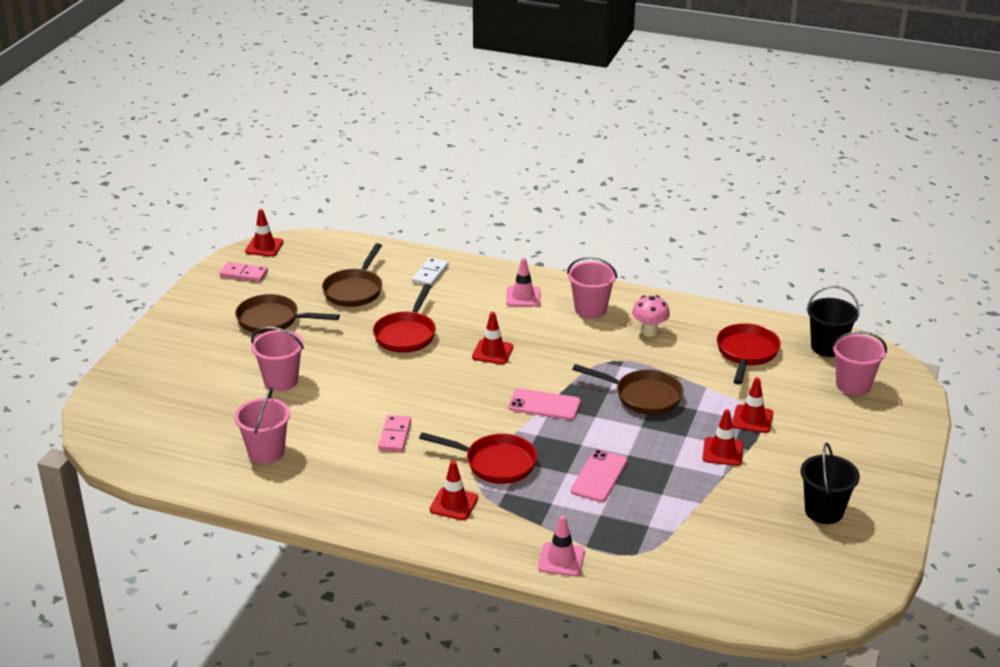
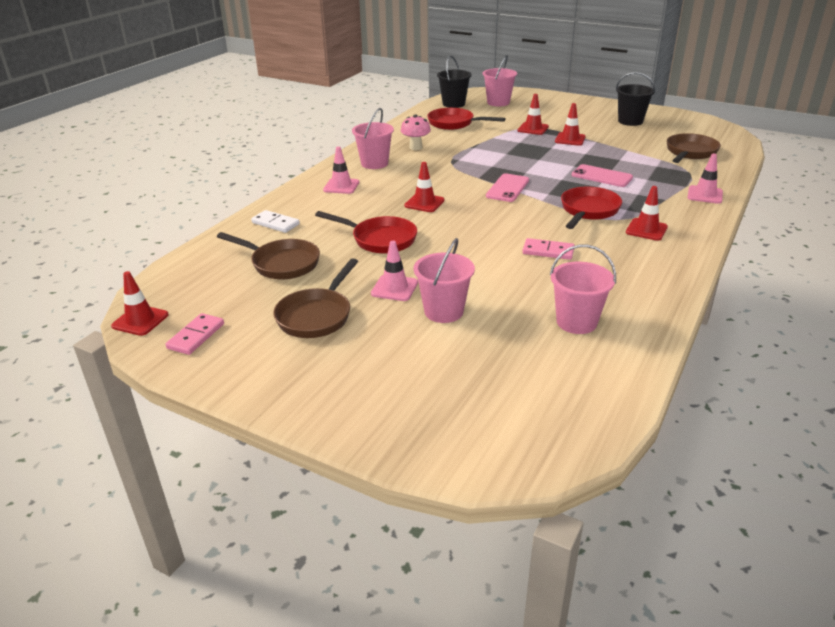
camera: 80 degrees left, 0 degrees up
brown pan [572,364,684,415] -> brown pan moved to [667,133,721,163]
none -> pink traffic cone [371,241,418,301]

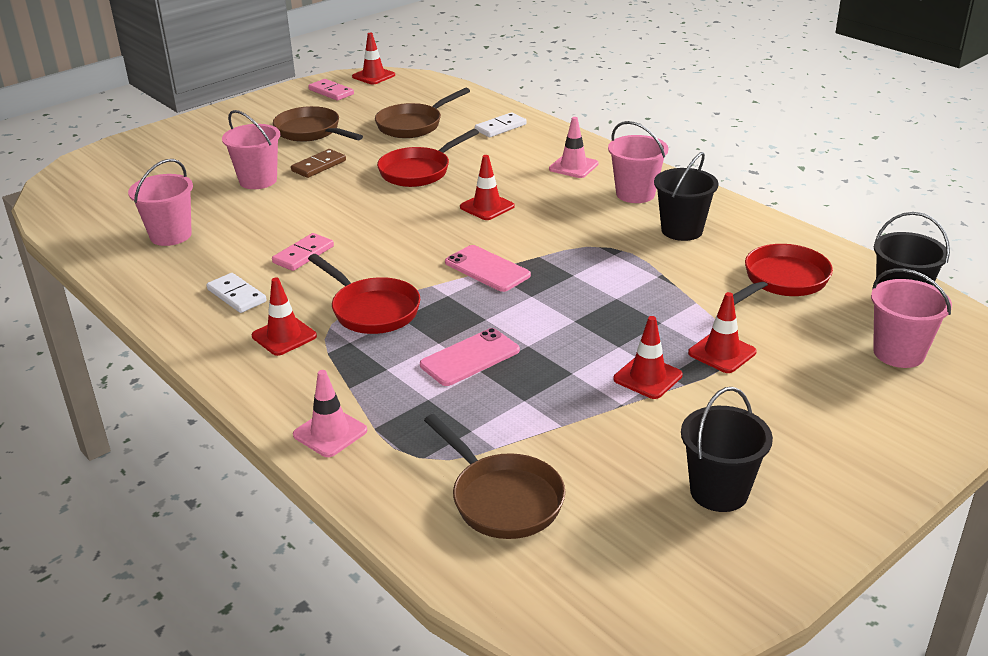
camera: 110 degrees right, 0 degrees up
pink traffic cone [371,241,418,301] -> brown domino [291,149,346,178]
pink mushroom [401,115,431,150] -> black bucket [654,152,719,241]
none -> white domino [207,273,266,313]

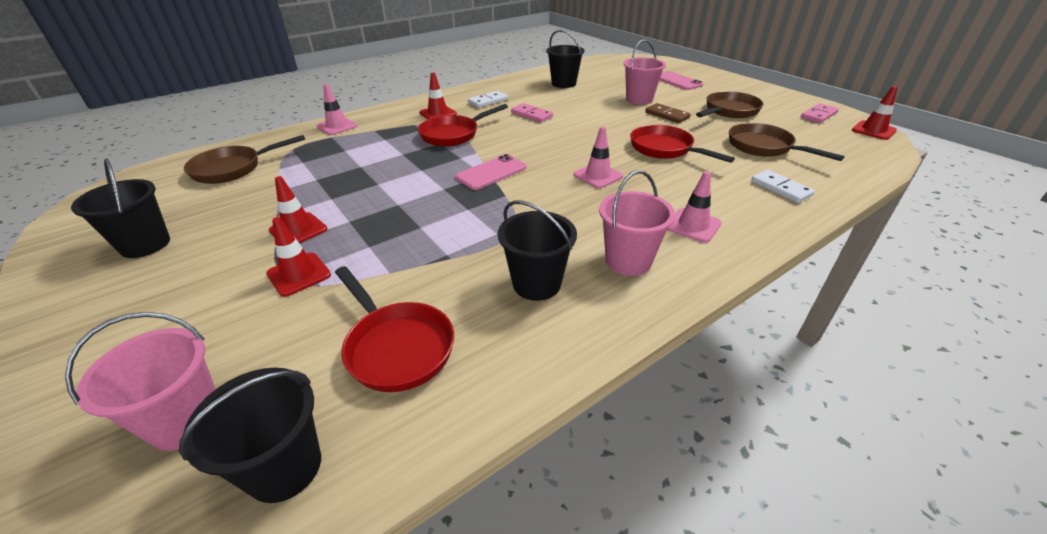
camera: 95 degrees right, 5 degrees up
pink bucket [128,159,193,246] -> black bucket [546,30,585,88]
pink phone [420,328,520,386] -> pink phone moved to [660,71,703,90]
red traffic cone [460,155,515,220] -> pink traffic cone [573,127,623,188]

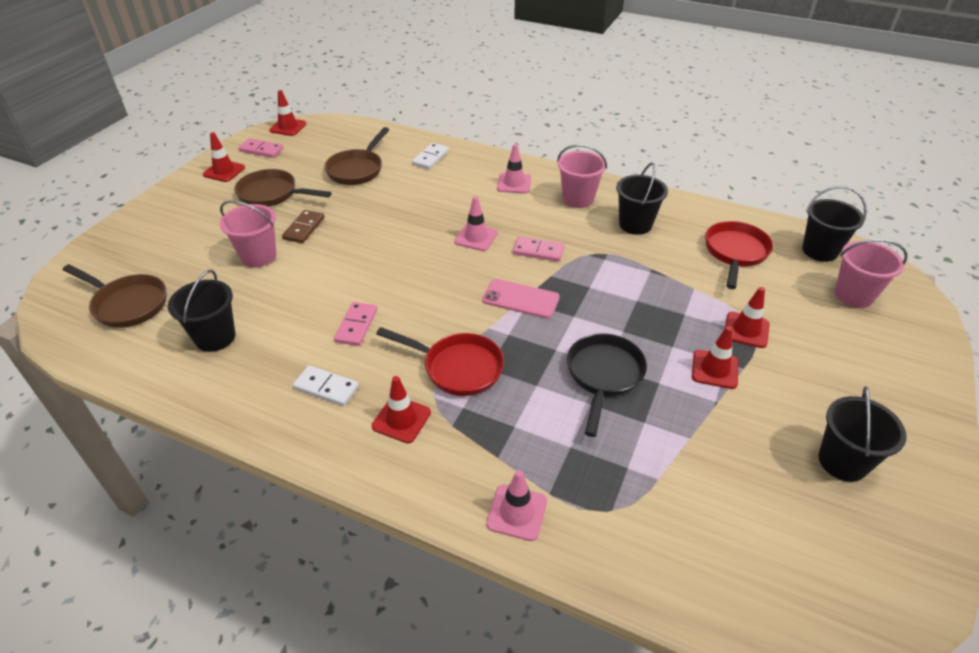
camera: 120 degrees left, 5 degrees up
brown pan [184,135,305,184] -> brown pan moved to [63,264,166,328]
red pan [630,125,735,163] -> none
pink phone [660,71,703,90] -> none
none -> red traffic cone [203,132,245,182]
none -> pink domino [513,236,565,262]
none -> black pan [567,333,647,437]

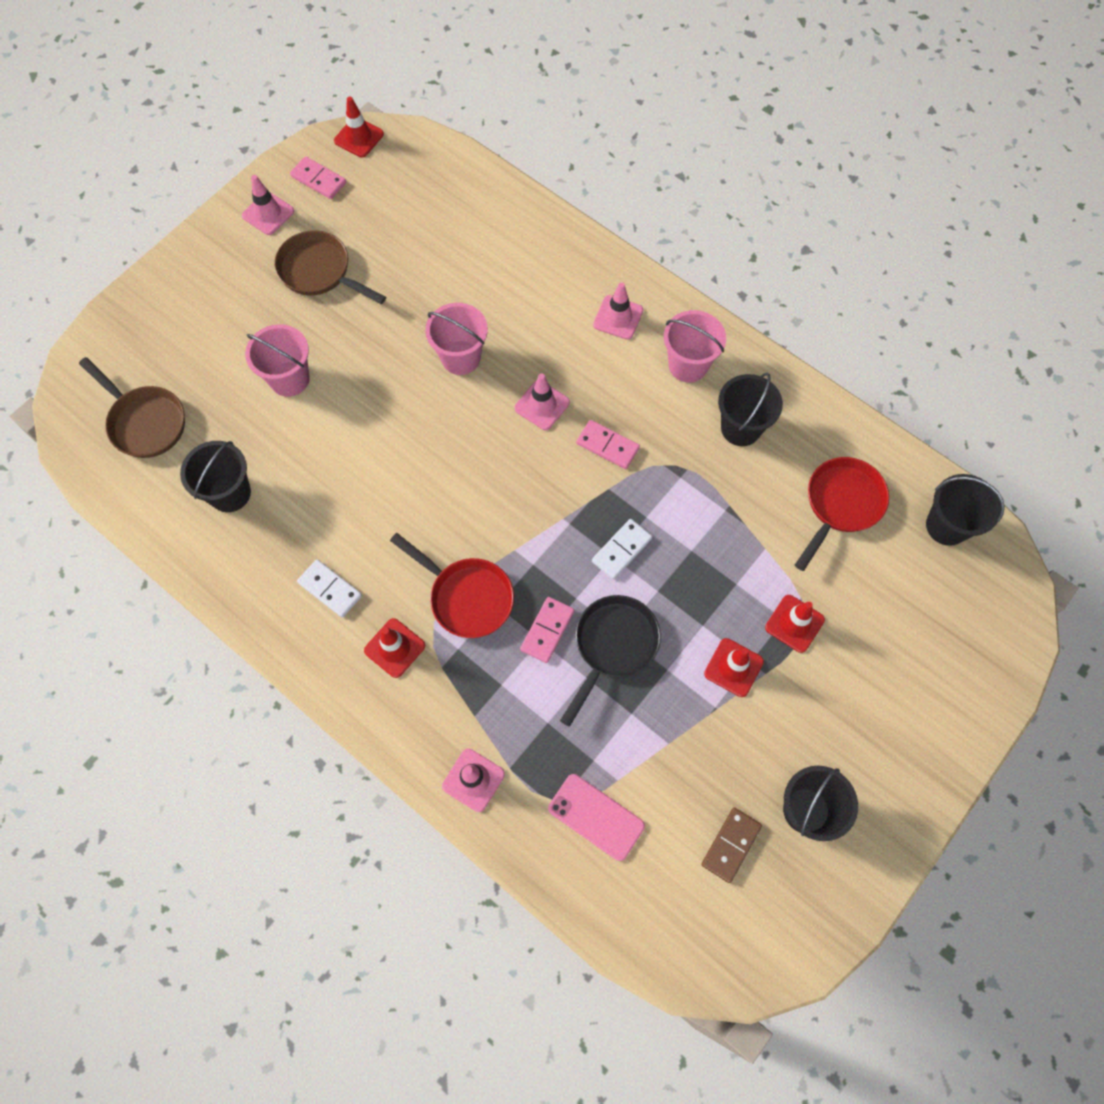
camera: 15 degrees right, 25 degrees up
red traffic cone [203,132,245,182] -> pink traffic cone [242,175,294,235]
brown domino [282,210,325,243] -> brown domino moved to [701,808,762,883]
brown pan [324,127,390,185] -> none
pink domino [334,302,377,346] -> pink domino moved to [520,597,574,663]
white domino [412,143,449,169] -> white domino moved to [592,519,652,579]
pink phone [482,279,560,319] -> pink phone moved to [548,774,645,861]
pink bucket [835,239,907,308] -> pink bucket moved to [425,303,488,375]

